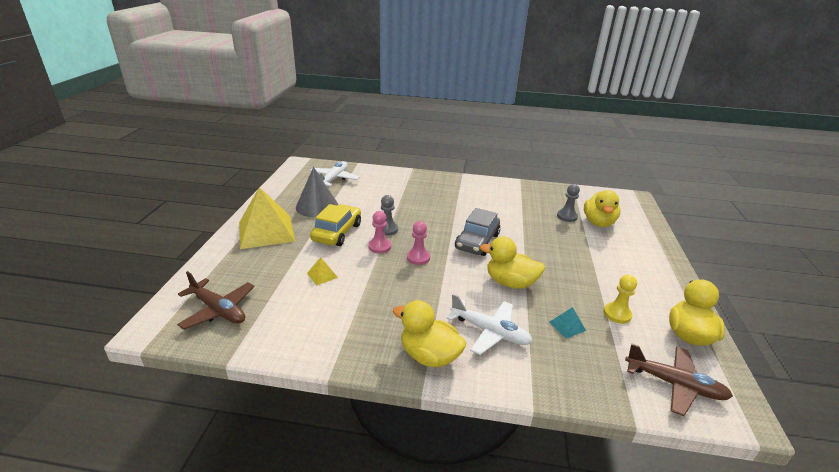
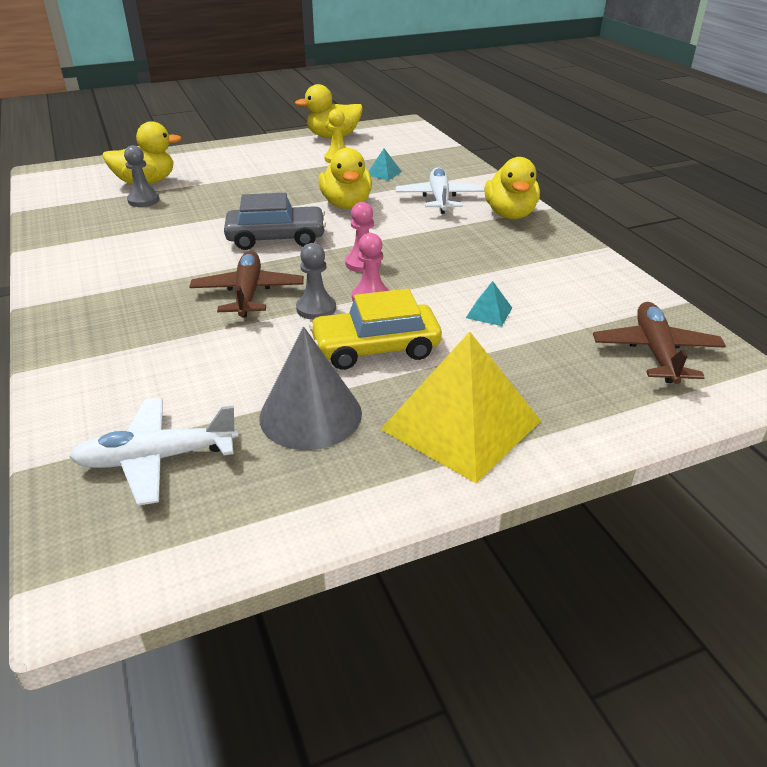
camera: 120 degrees left, 5 degrees up
yellow pyramid [307,257,338,285] -> turquoise pyramid [466,281,512,326]
brown plane [625,343,733,416] -> brown plane moved to [189,251,304,318]

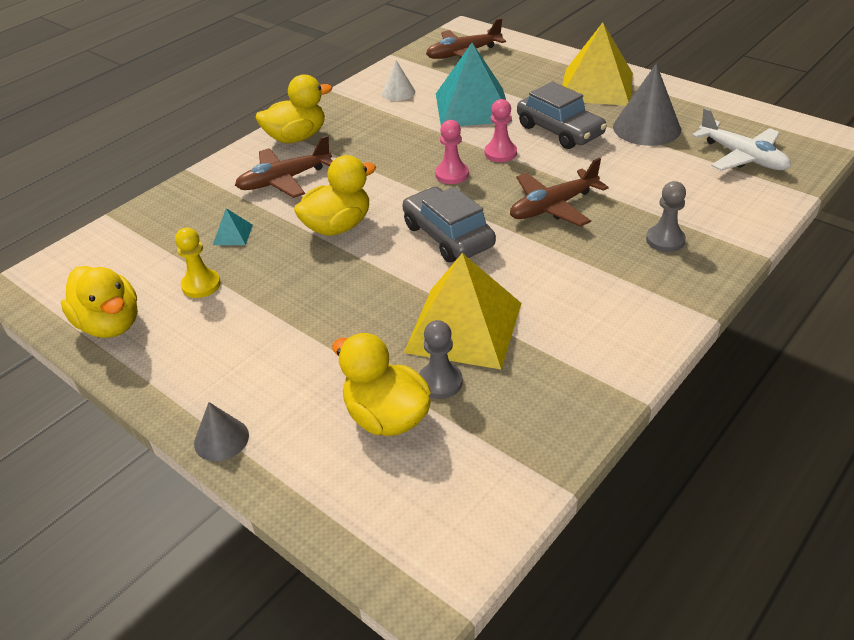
camera: 115 degrees left, 5 degrees up
grey pawn [296,243,336,320] -> grey pawn moved to [646,181,686,252]
yellow car [309,289,442,370] -> grey car [517,81,607,149]
white plane [396,167,485,214] -> brown plane [235,135,333,198]
turquoise pyramid [466,281,512,326] -> turquoise pyramid [436,43,512,126], size x2.49
none -> grey cone [194,402,249,461]
none -> white cone [382,60,415,101]
none -> yellow pyramid [404,253,522,370]

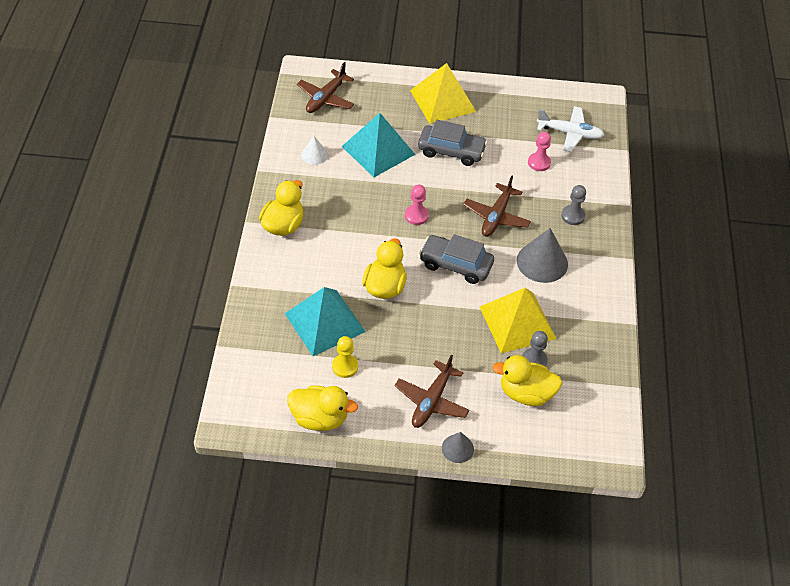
camera: 40 degrees left, 10 degrees up
turquoise pyramid [213,208,253,245] -> turquoise pyramid [284,287,366,356], size x2.49
brown plane [235,135,333,198] -> brown plane moved to [395,355,470,428]
pink pawn [485,99,517,162] -> pink pawn moved to [528,132,551,171]
grey cone [613,63,681,146] -> grey cone moved to [517,228,568,283]

